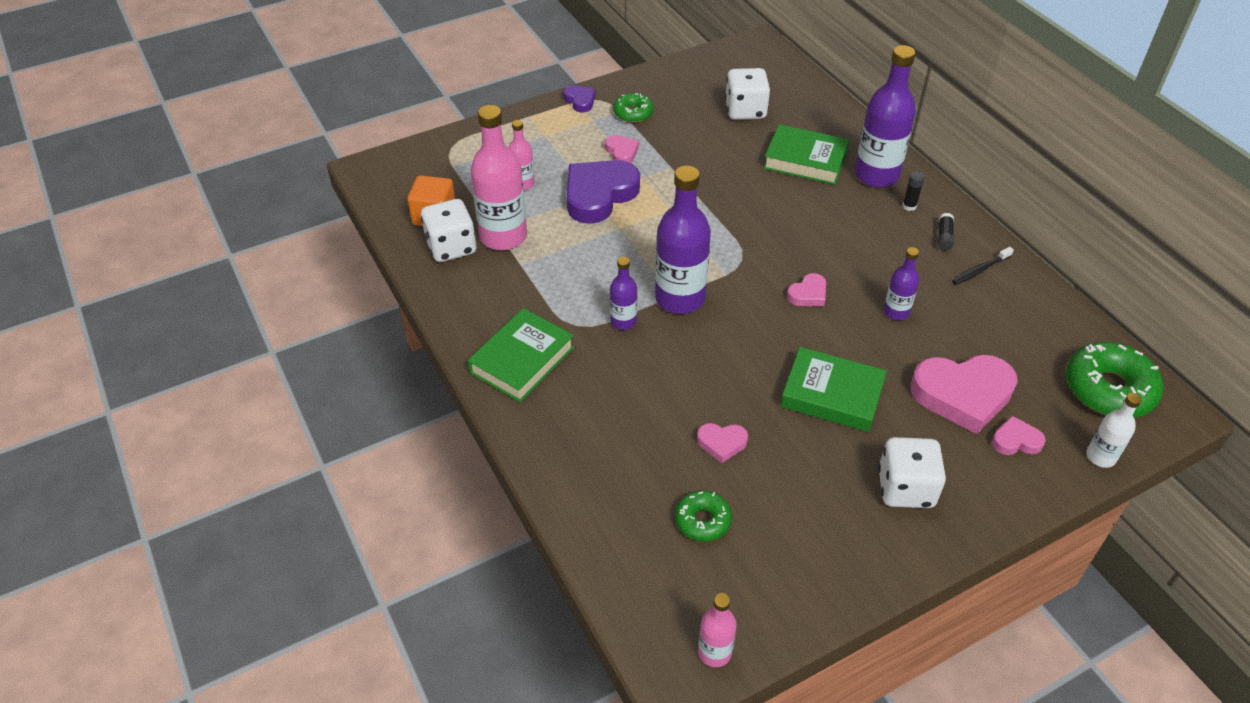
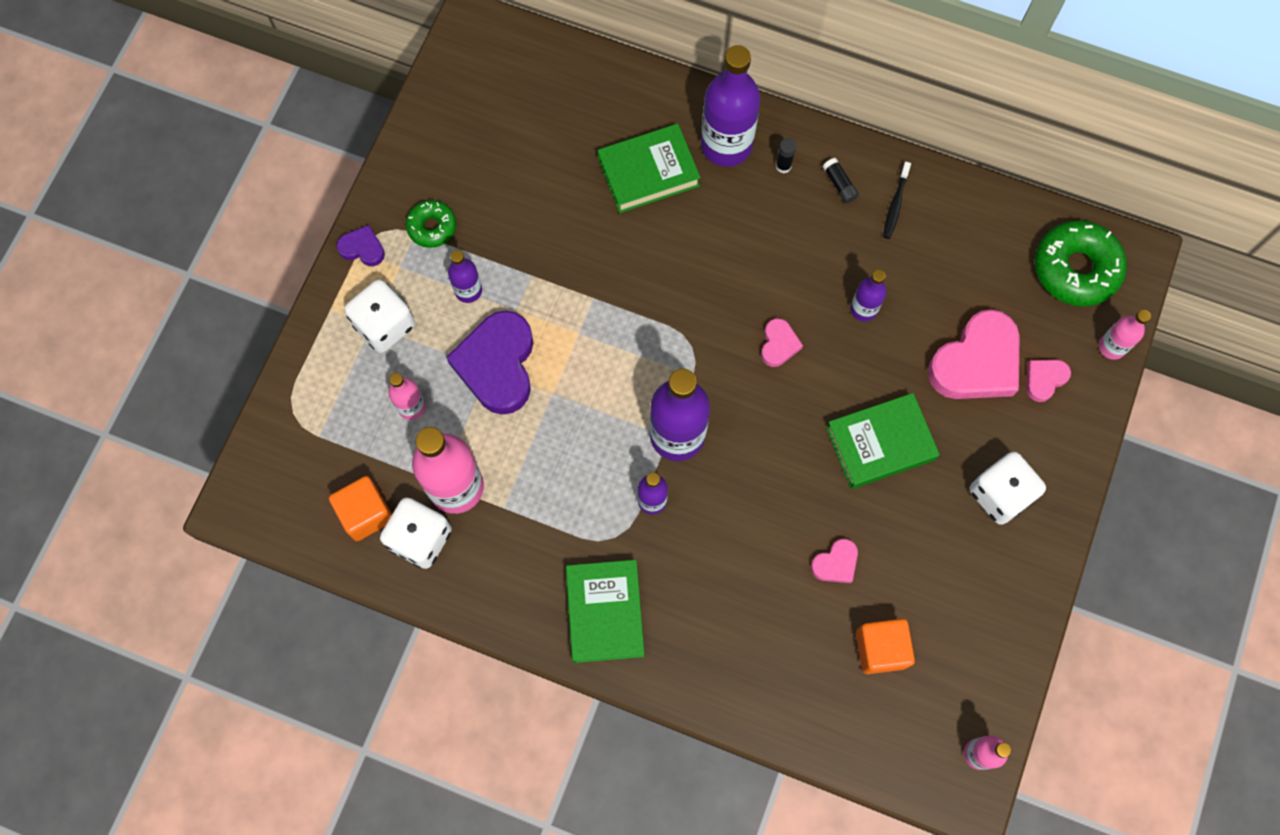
camera: 40 degrees left, 25 degrees up
pink heart [605,135,639,163] -> purple bottle [448,250,482,303]
green donut [675,490,732,542] -> orange cube [856,619,915,674]
white dice [725,68,770,120] -> white dice moved to [344,279,415,353]
white bottle [1086,393,1142,468] -> pink bottle [1099,309,1151,360]

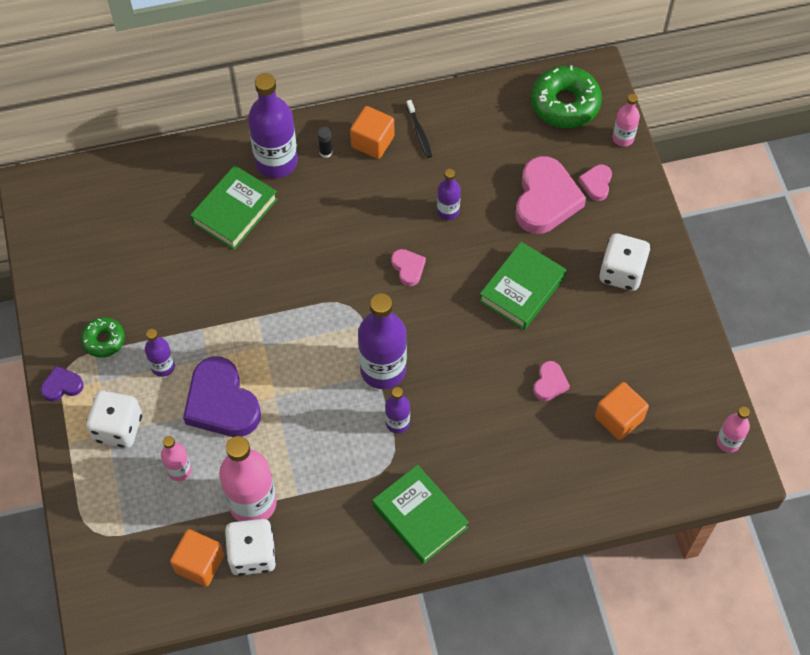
camera: 35 degrees left, 10 degrees down
black glue stick [823,158,859,203] -> orange cube [350,106,394,159]

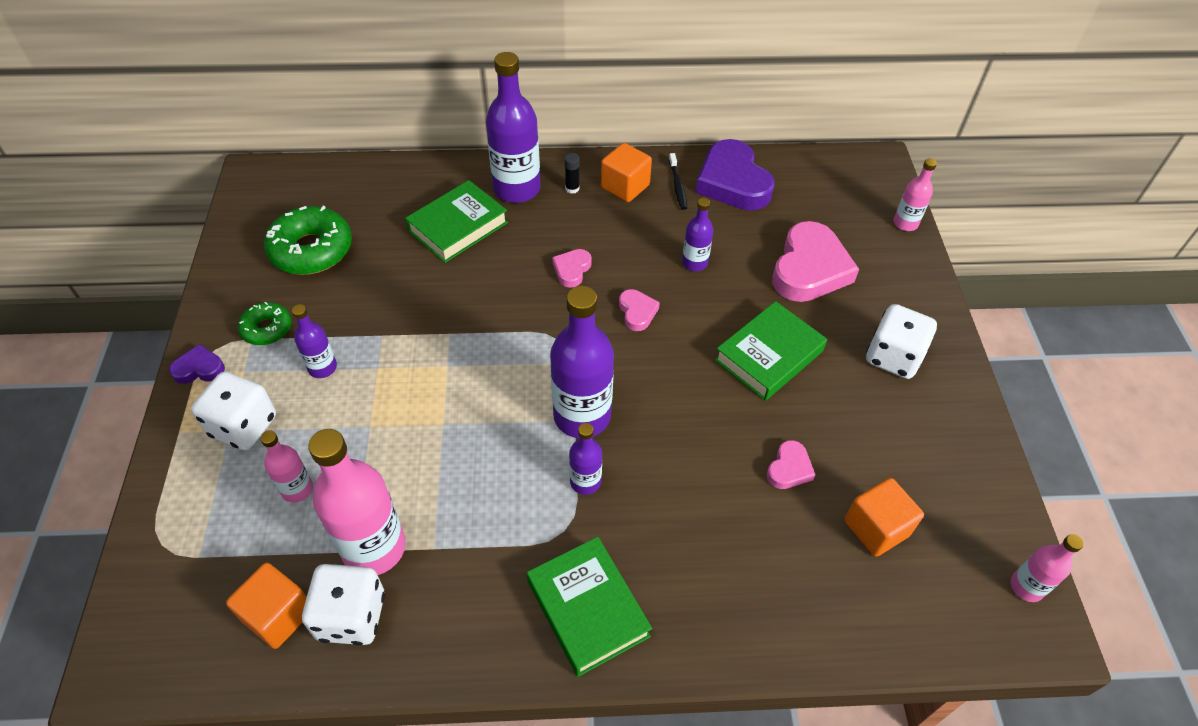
camera: 10 degrees right, 10 degrees down
purple heart [183,357,261,437] -> purple heart moved to [696,139,775,210]
green donut [531,65,602,128] -> green donut moved to [264,206,352,275]
pink heart [578,164,612,201] -> pink heart moved to [552,249,592,288]

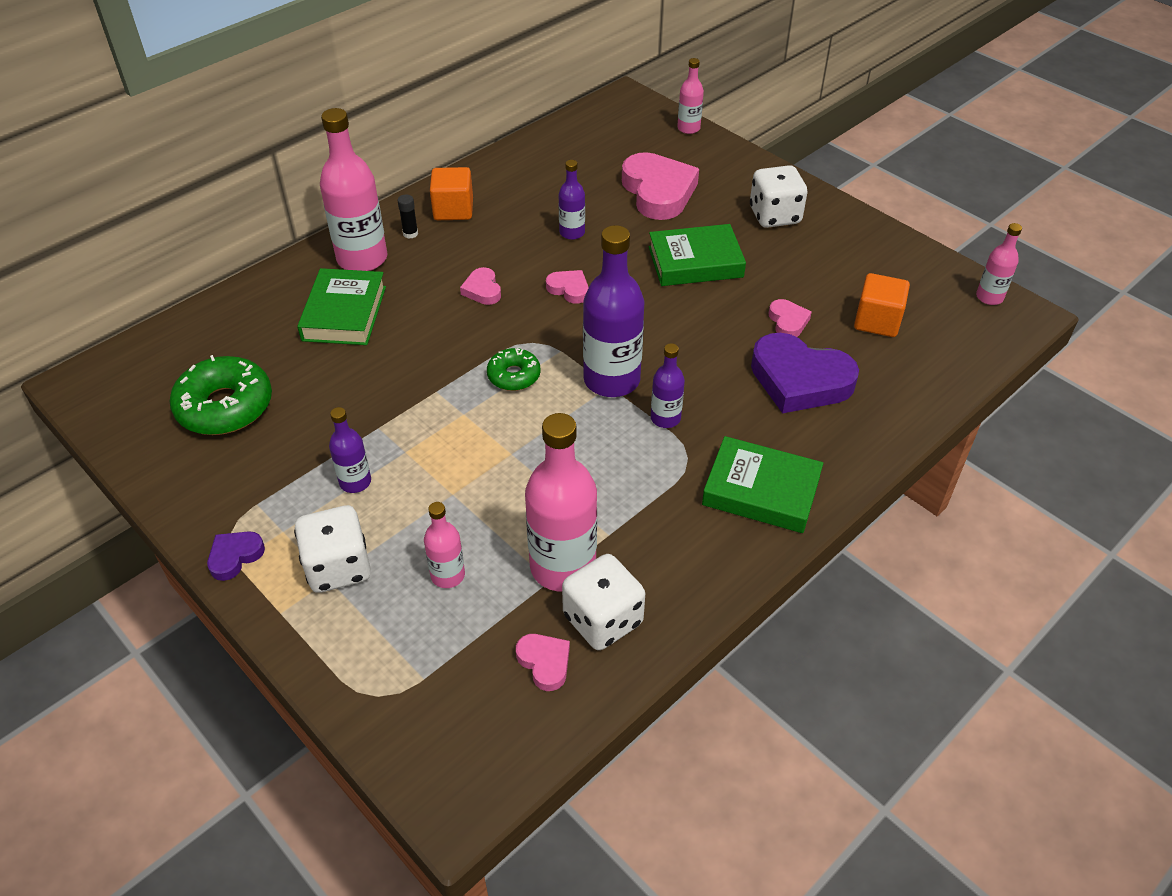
camera: 40 degrees left, 5 degrees down
orange cube [226,563,307,649] -> pink heart [516,634,570,691]
green donut [238,302,291,345] -> green donut moved to [487,348,541,391]
purple bottle [486,52,540,203] -> pink bottle [320,108,387,271]
black toothbrush [669,153,687,210] -> none
purple heart [696,139,775,210] -> purple heart moved to [751,333,859,413]
green book [715,301,827,401] -> green book turned 75 degrees clockwise [649,224,746,286]

